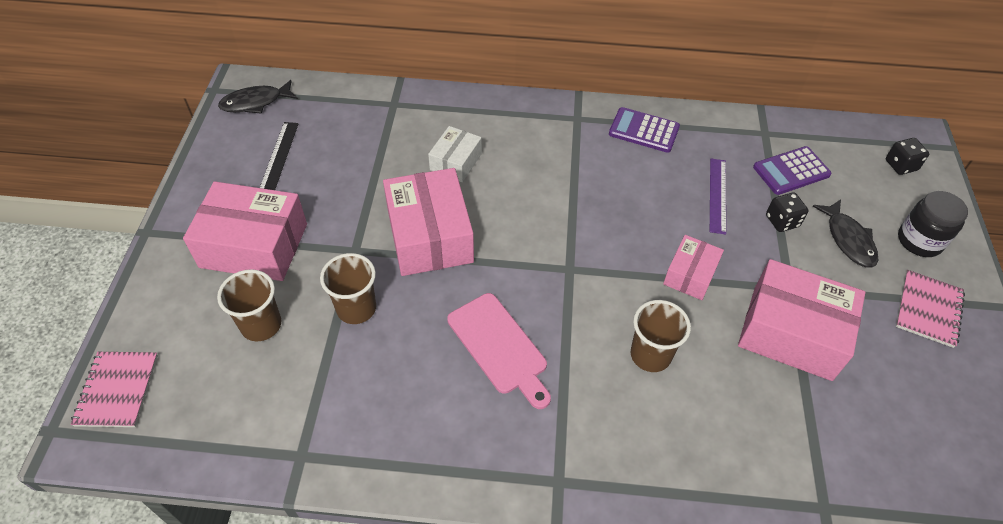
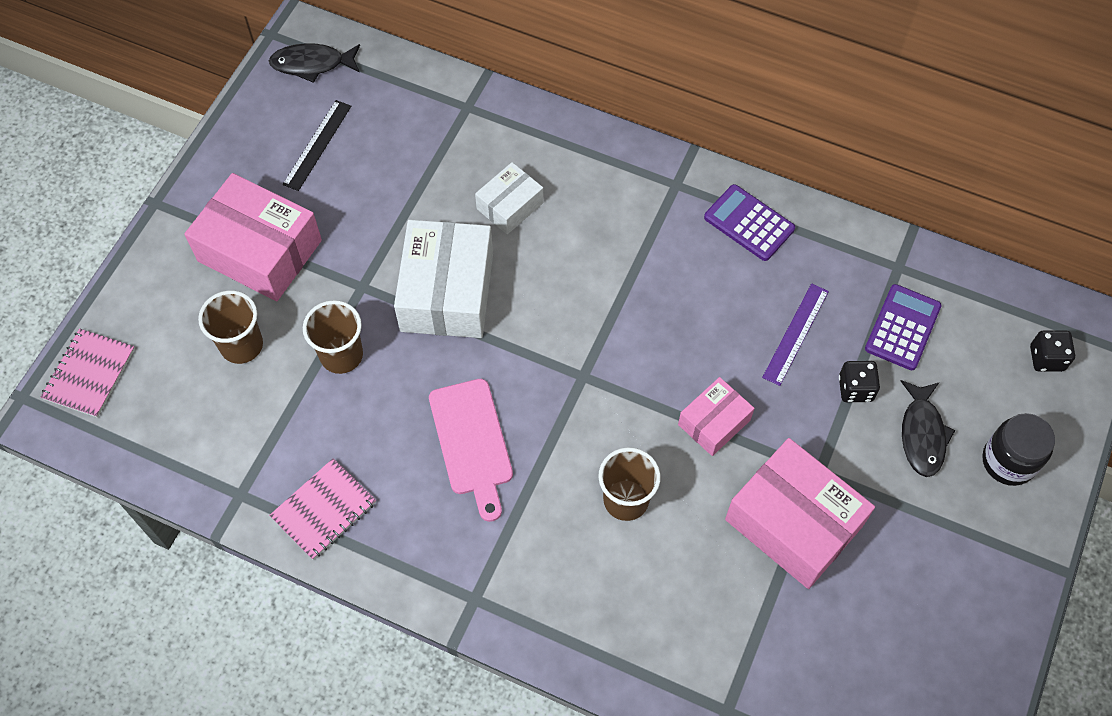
camera: 20 degrees right, 10 degrees up
pink box [383,168,474,276] -> white box [394,220,493,338]
purple calculator [753,146,832,195] -> purple calculator turned 120 degrees clockwise [865,284,942,370]
pink notebook [896,270,965,348] -> pink notebook moved to [269,458,376,560]

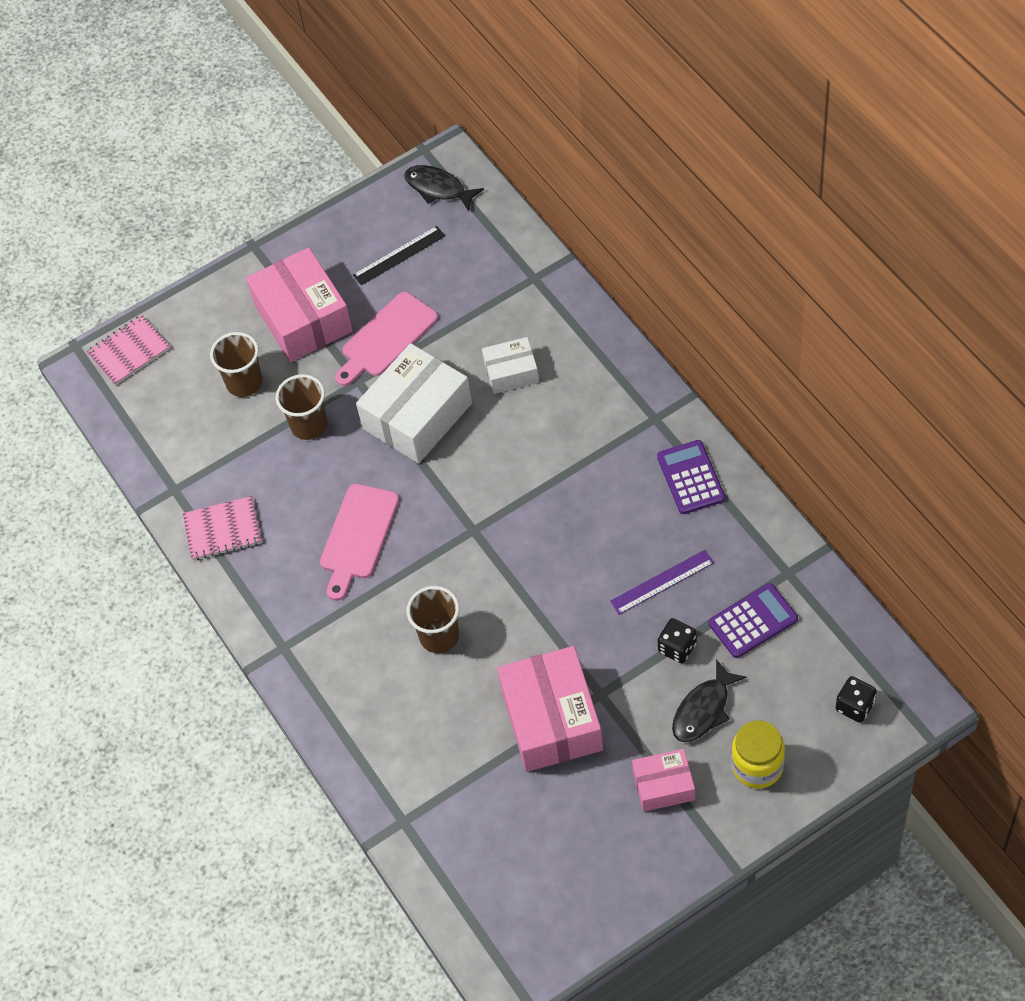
camera: 40 degrees right, 5 degrees down
pink box [678,377,755,456] -> pink box moved to [632,749,695,812]
black jar [982,413,1055,486] -> yellow jar [732,720,785,789]
none -> pink cutting board [335,292,438,386]

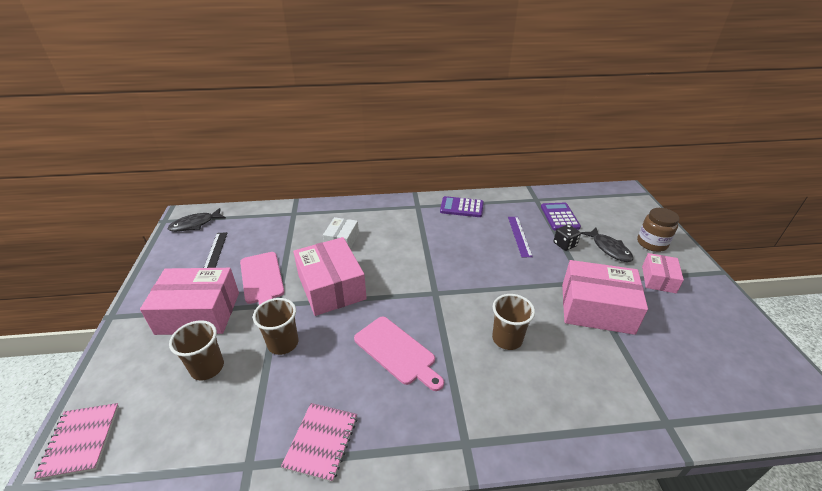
camera: 70 degrees left, 20 degrees down
white box [356,343,472,463] -> pink box [293,237,367,316]
yellow jar [732,720,785,789] -> brown jar [637,208,679,252]
black dice [836,676,877,723] -> none

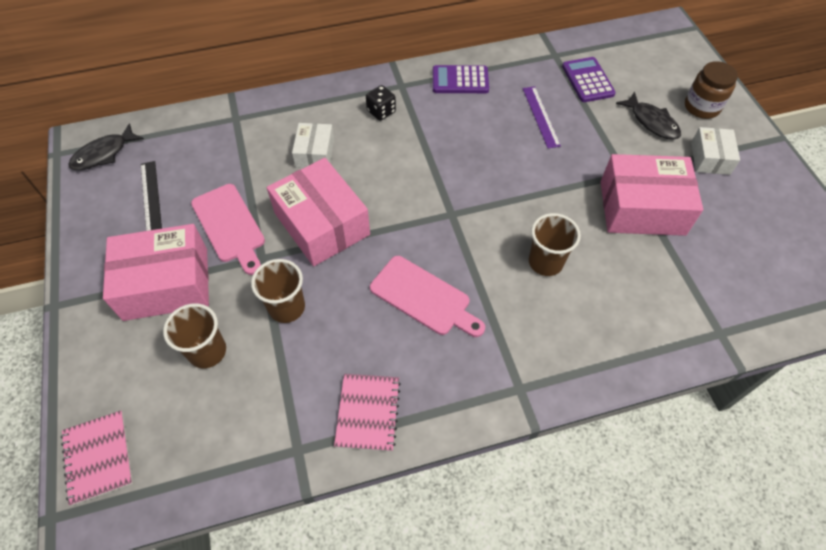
camera: 10 degrees left, 20 degrees up
black dice [554,224,581,251] -> black dice moved to [366,85,396,121]
pink box [642,253,684,293] -> white box [691,127,740,175]

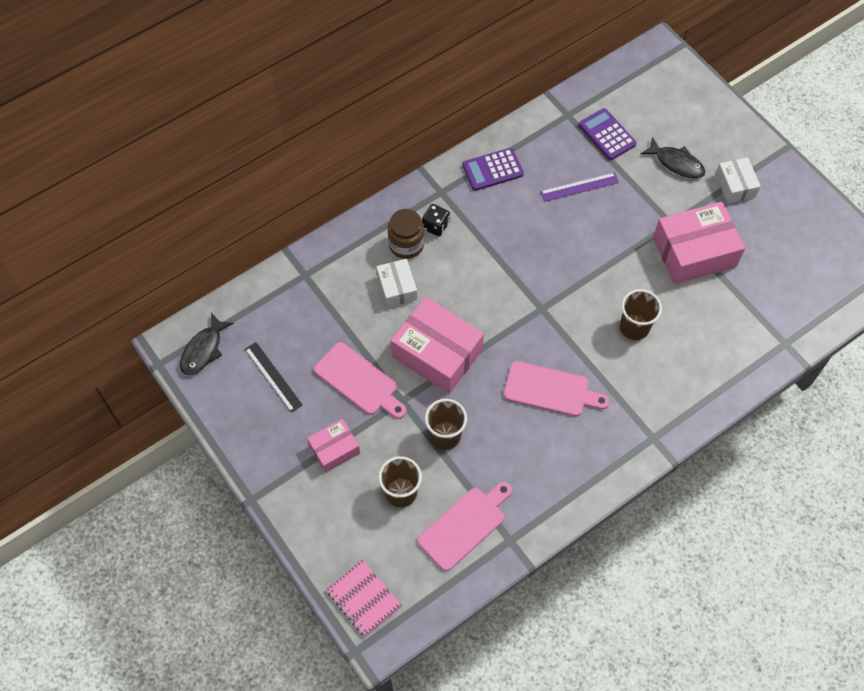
camera: 20 degrees left, 5 degrees up
pink box [103,224,209,321] -> pink box [307,419,360,473], size x0.55
pink notebook [334,374,401,451] -> none
purple ruler [523,86,561,149] -> purple ruler turned 75 degrees counterclockwise [540,172,619,202]
brown jar [685,61,738,119] -> brown jar moved to [388,209,424,259]
none -> pink cutting board [417,482,512,571]

